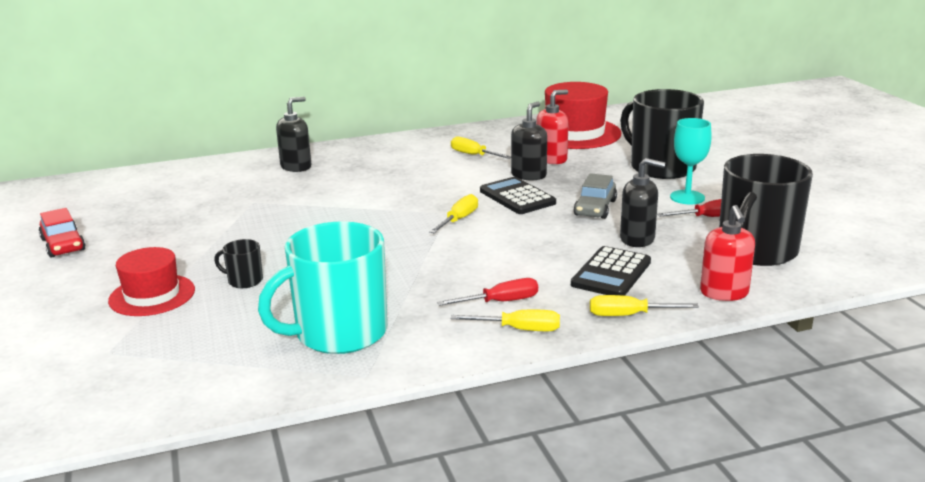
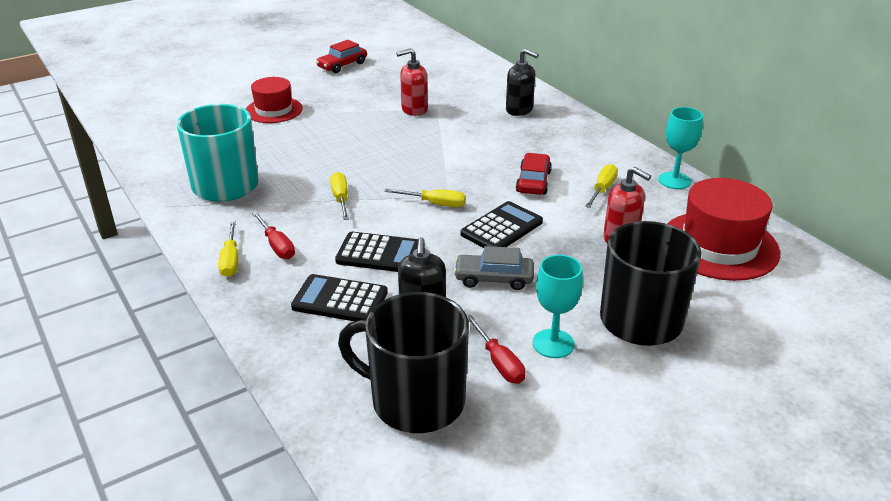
camera: 75 degrees right, 10 degrees up
black mug [214,239,263,288] -> none
black soap dispenser [511,102,547,180] -> none
yellow screwdriver [590,295,699,316] -> yellow screwdriver moved to [330,172,349,220]
red soap dispenser [700,205,755,301] -> red soap dispenser moved to [396,48,428,116]
none -> black calculator [335,232,418,272]
none -> red car [516,153,552,195]
none -> turquoise goblet [658,107,703,189]

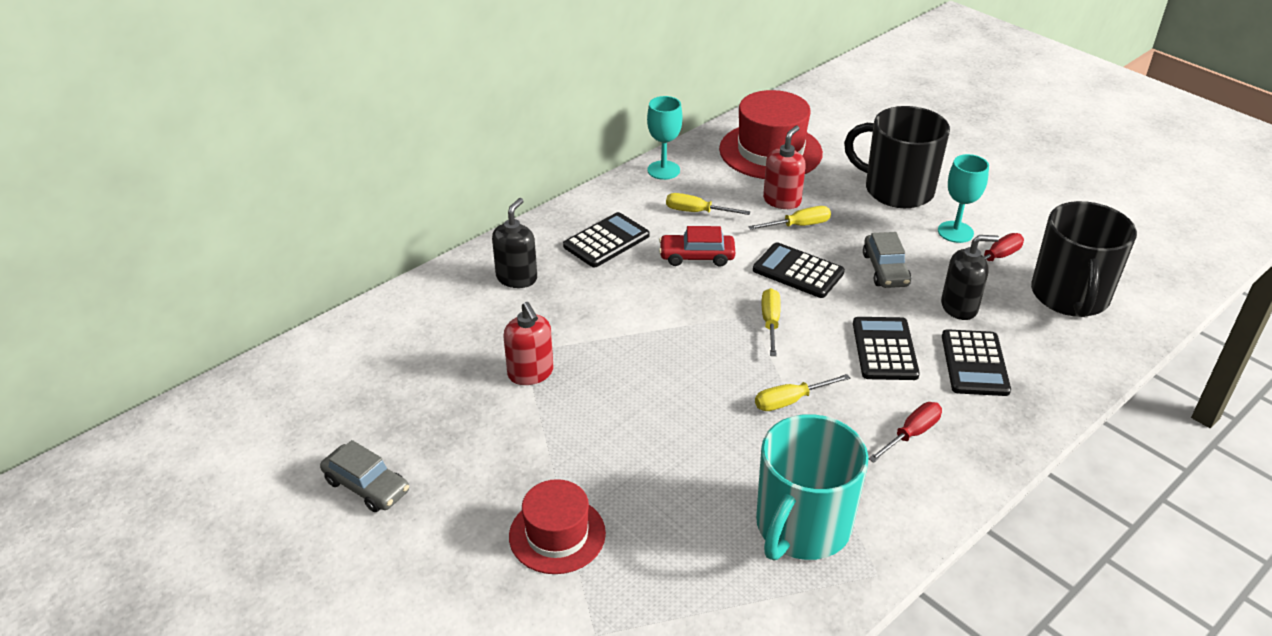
camera: 100 degrees left, 5 degrees up
yellow screwdriver [218,220,238,277] -> yellow screwdriver moved to [748,206,831,230]
red car [316,40,367,73] -> grey car [320,440,409,512]
none -> black calculator [563,212,650,268]

